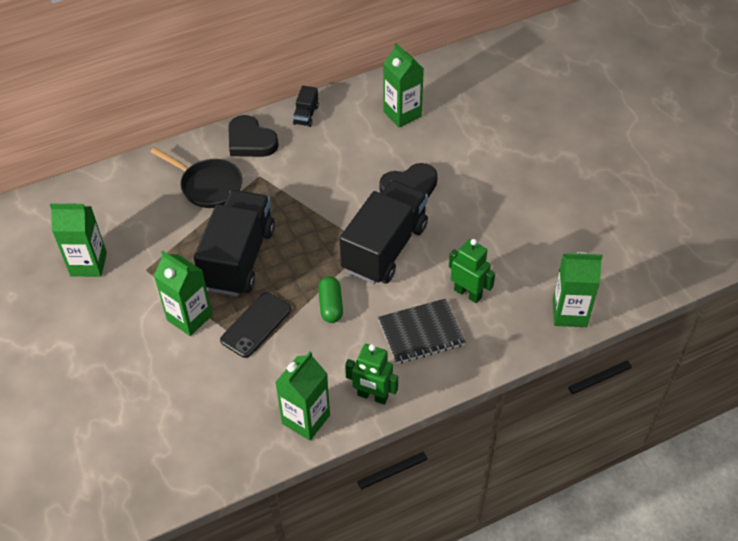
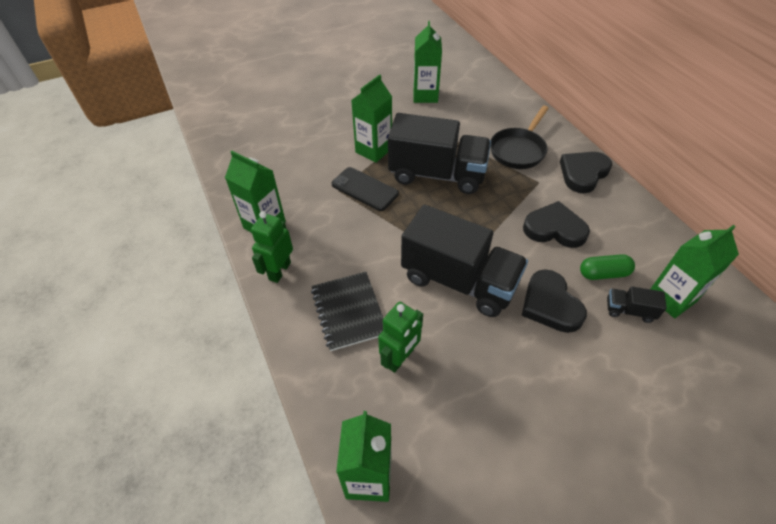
camera: 90 degrees right, 0 degrees up
black truck [293,86,319,127] -> black truck moved to [607,286,667,323]
green capsule [318,276,343,323] -> green capsule moved to [580,254,635,280]
none -> black heart [523,201,590,248]

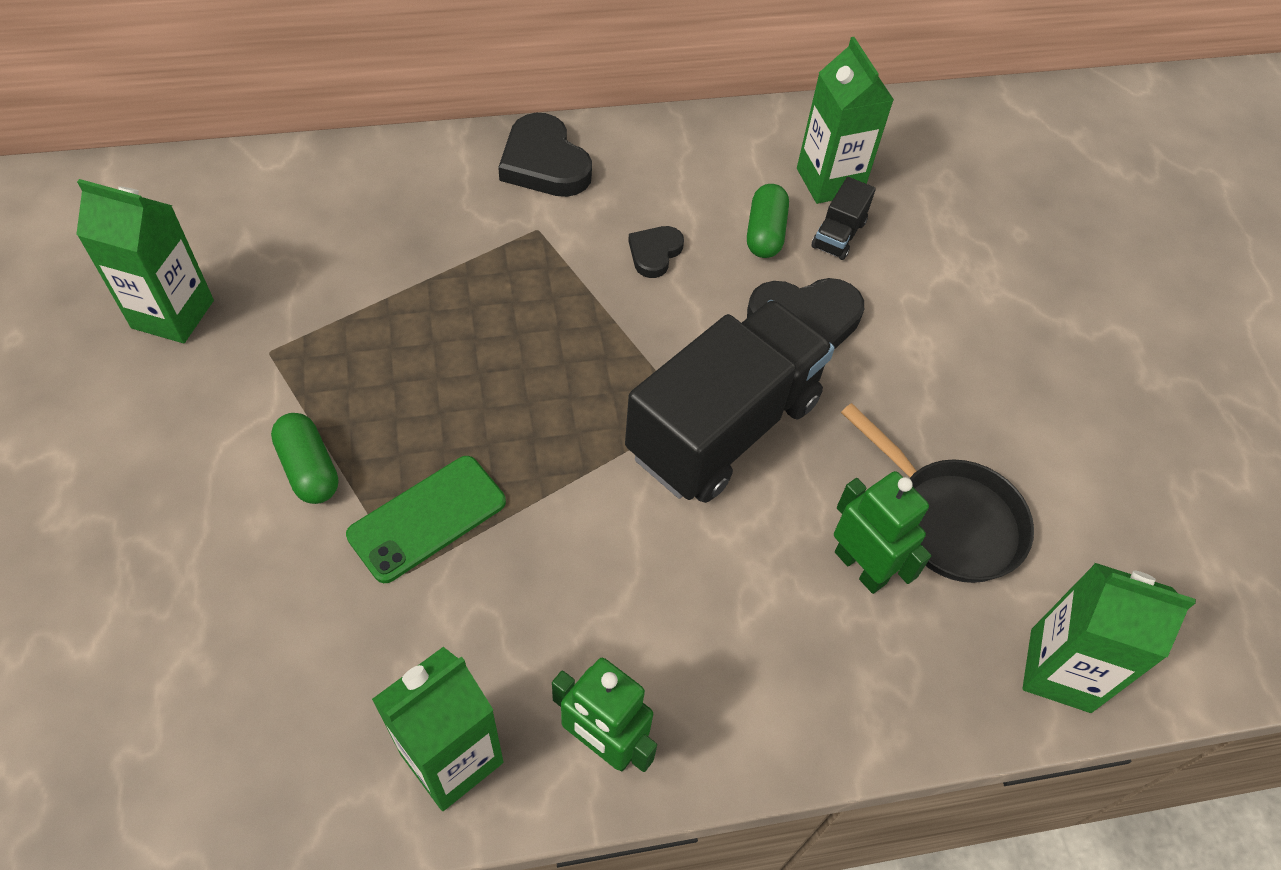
camera: 80 degrees left, 5 degrees up
black notebook [311,272,384,351] -> none
black phone [332,167,399,211] -> green phone [346,456,506,583]
green carton [351,74,392,163] -> green capsule [271,413,338,504]
black truck [388,113,491,194] -> none
black pan [490,106,549,169] -> black pan moved to [841,403,1034,583]
black heart [523,201,590,248] -> black heart [628,226,684,278], size x0.57

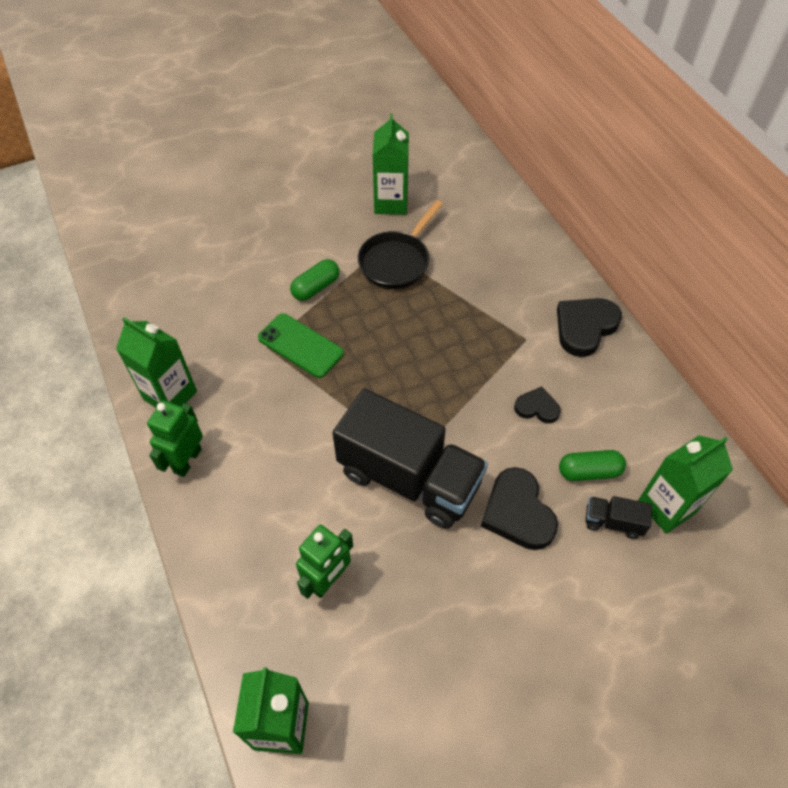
camera: 80 degrees right, 0 degrees up
black pan [841,403,1034,583] -> black pan moved to [358,200,443,289]

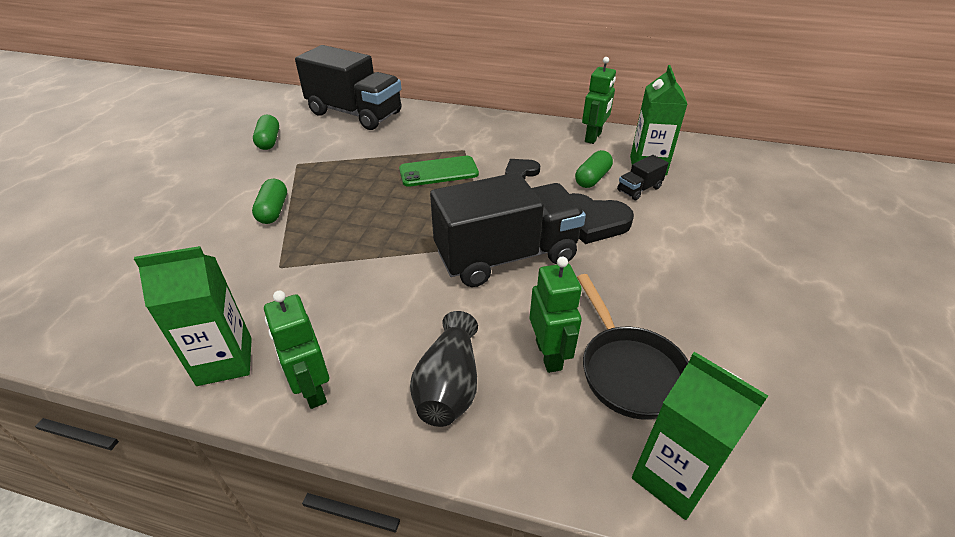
camera: 50 degrees left, 15 degrees down
green phone [258,313,344,378] -> green phone moved to [399,156,479,187]
black pan [358,200,443,289] -> black pan moved to [577,274,689,420]
green carton [373,113,409,215] -> green capsule [253,115,279,150]
black heart [557,298,622,357] -> none
none -> black truck [295,45,402,130]
none -> black vase [410,311,478,427]
none -> green robot [582,57,616,144]

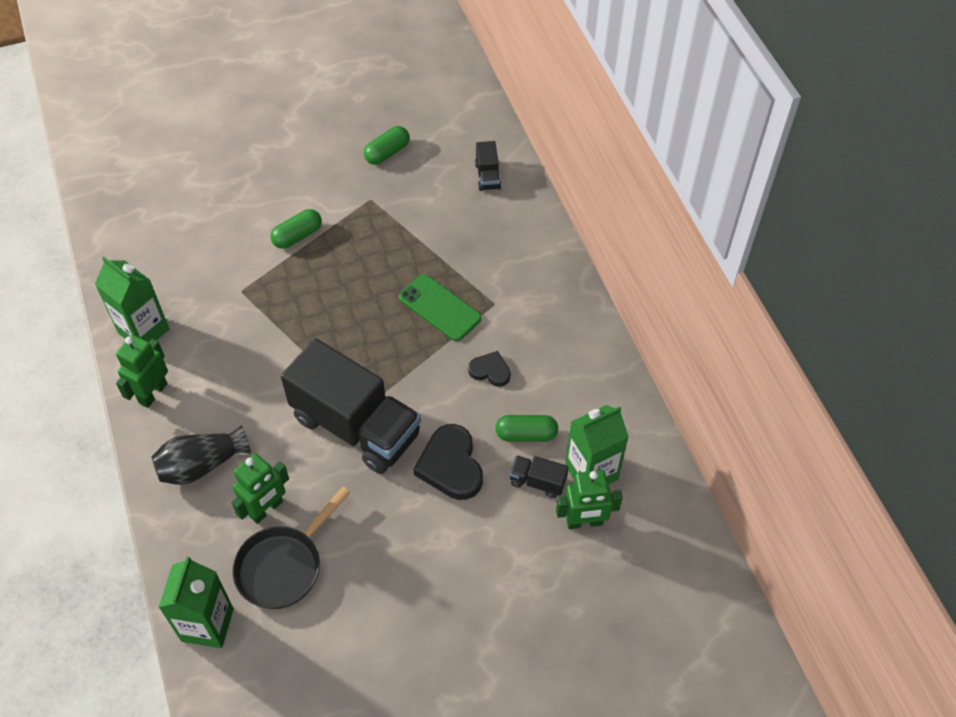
camera: 55 degrees right, 15 degrees up
black truck [295,45,402,130] -> black truck [475,141,501,191], size x0.41
green robot [582,57,616,144] -> green robot moved to [556,470,623,529]

